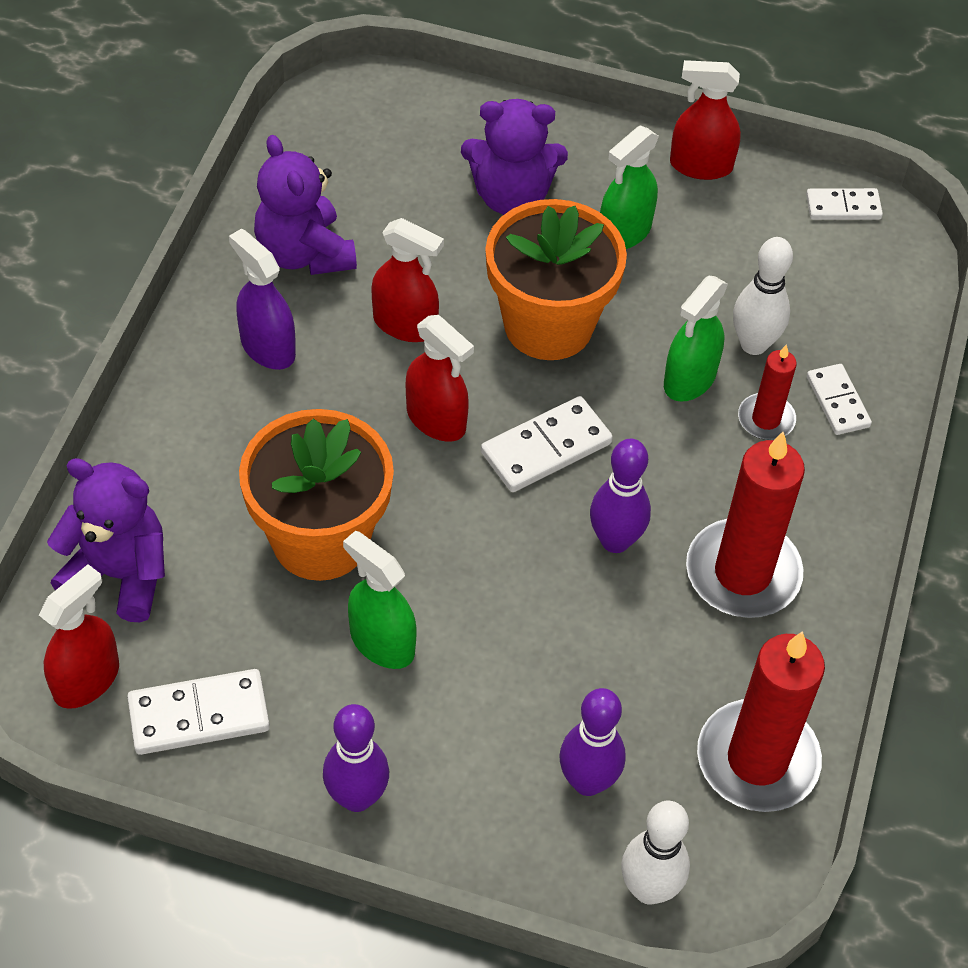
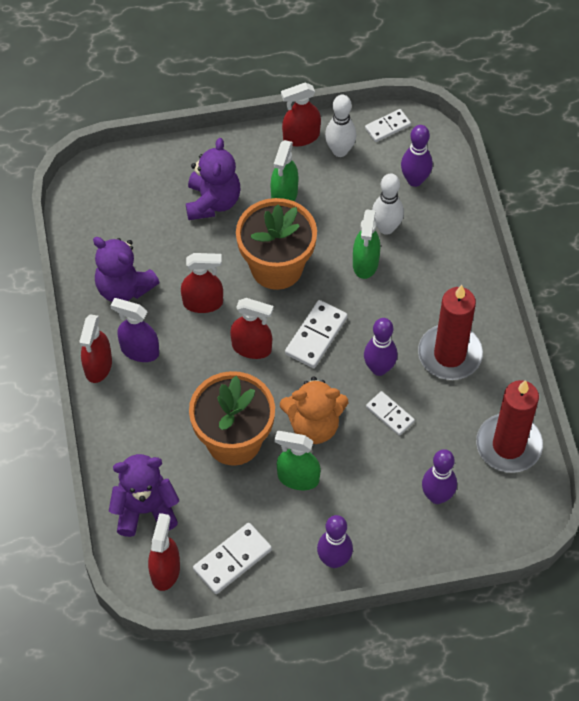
camera: 25 degrees left, 5 degrees up
purple teddy bear [461,99,568,215] -> purple teddy bear turned 60 degrees counterclockwise [186,138,240,220]
white bowling pin [621,801,690,905] -> white bowling pin moved to [325,95,356,157]
red candle [738,344,797,440] -> none
white domino [807,364,872,435] -> white domino moved to [366,391,415,436]
none -> red spray bottle [79,314,112,383]
none -> orange teddy bear [280,376,348,444]
none -> purple bowling pin [401,125,433,187]

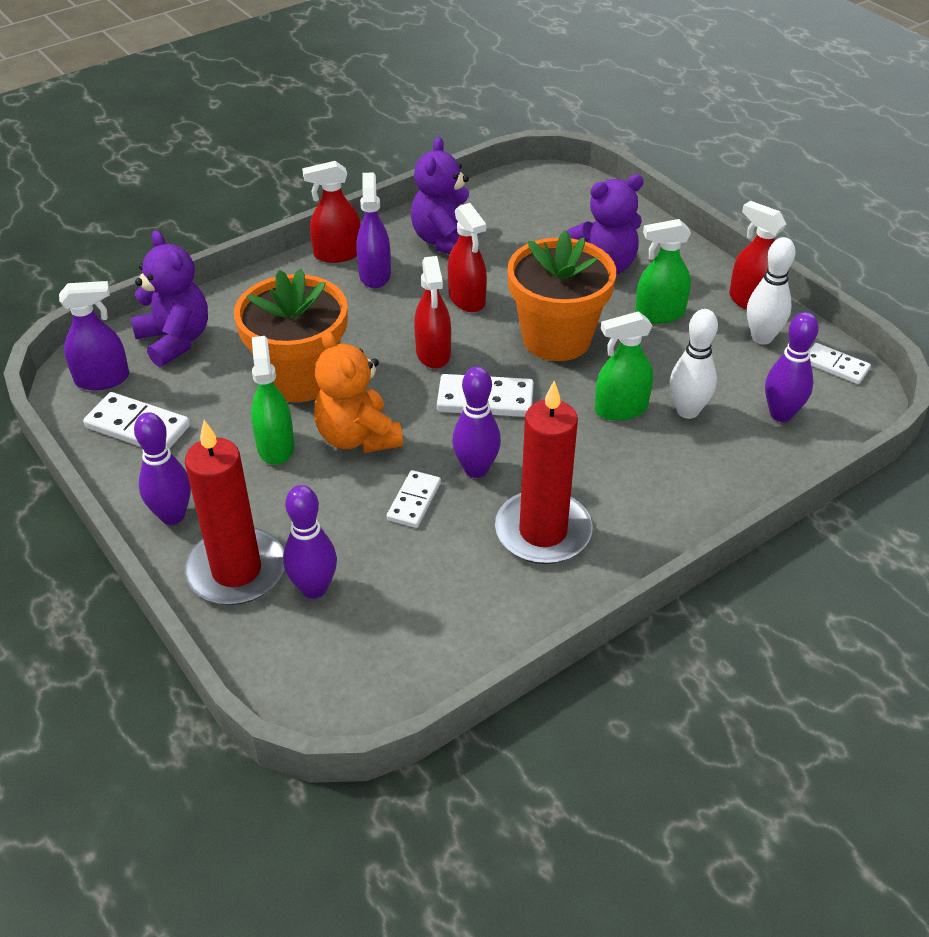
camera: 65 degrees right, 15 degrees down
red spray bottle [148,513,180,591] -> purple spray bottle [59,281,129,390]
red candle [476,380,543,473] -> red candle moved to [185,420,284,605]

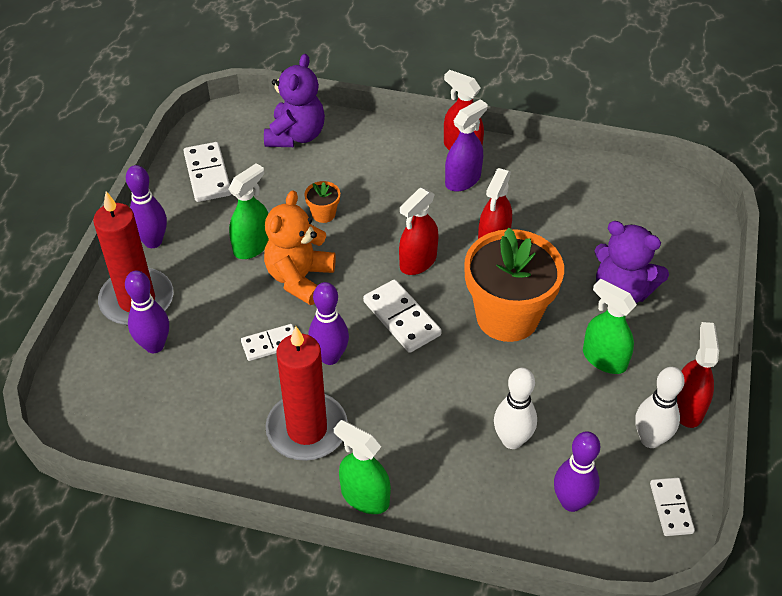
camera: 50 degrees right, 5 degrees up
purple spray bottle [59,281,129,390] -> none
orange flower pot [234,269,348,402] -> orange flower pot [304,181,340,223], size x0.40
purple teddy bear [411,137,479,254] -> none
green spray bottle [595,311,653,421] -> green spray bottle moved to [334,420,391,514]

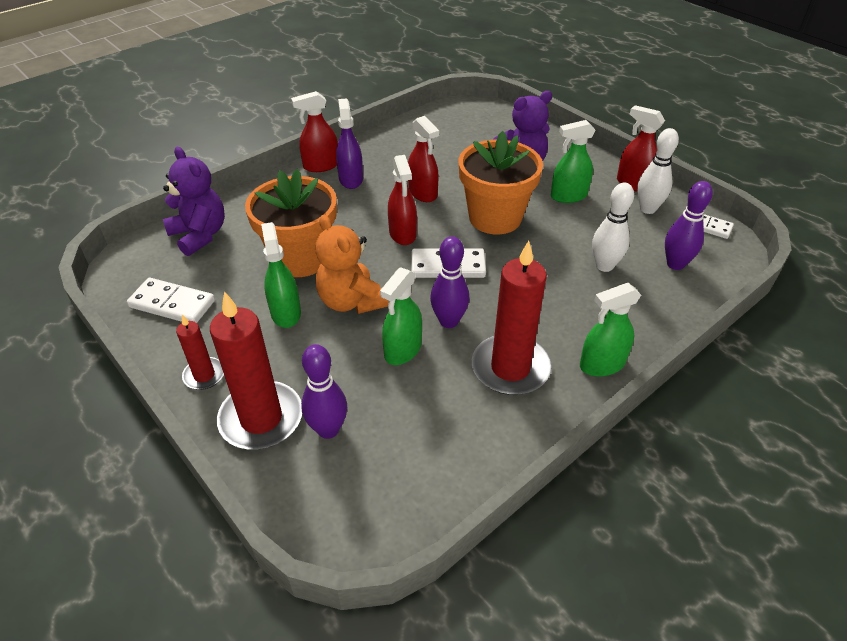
camera: 55 degrees left, 5 degrees down
purple bowling pin [126,165,167,248] -> red candle [176,314,224,390]
white domino [241,324,294,361] -> green spray bottle [380,267,422,365]
orange flower pot [304,181,340,223] -> orange flower pot [245,169,337,277], size x2.48

